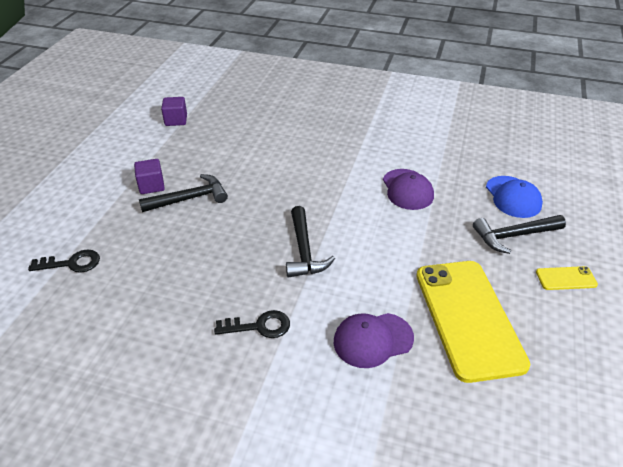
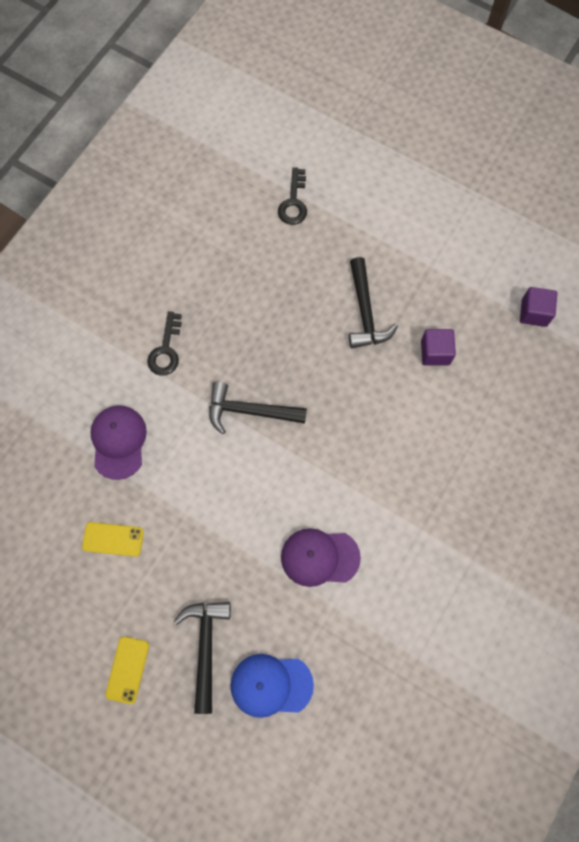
camera: 105 degrees right, 30 degrees up
purple cube [134,159,165,194] -> purple cube moved to [421,329,456,366]
yellow phone [416,261,530,383] -> yellow phone [82,522,144,557], size x0.41

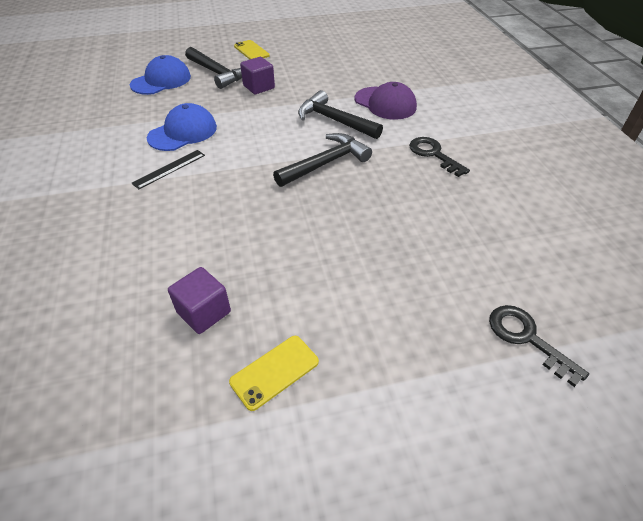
camera: 135 degrees right, 25 degrees down
yellow phone [82,522,144,557] -> yellow phone moved to [229,336,319,411]
purple cap [281,528,361,587] -> blue cap [147,103,217,151]
black hammer [349,257,398,348] -> black hammer moved to [298,90,383,139]
purple cube [520,287,557,327] -> purple cube moved to [240,57,275,94]
none -> black ruler [132,150,205,190]

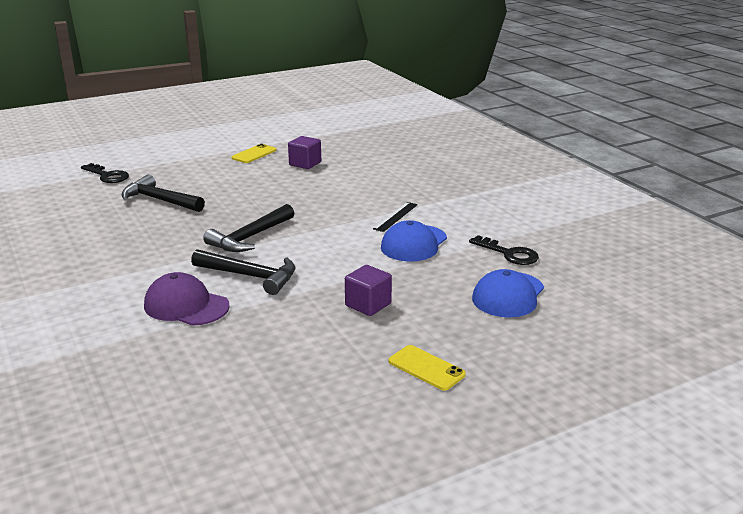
camera: 165 degrees right, 20 degrees down
black hammer [185,47,242,89] -> black hammer moved to [122,175,205,212]
black key [409,137,470,177] -> black key moved to [469,235,539,265]

